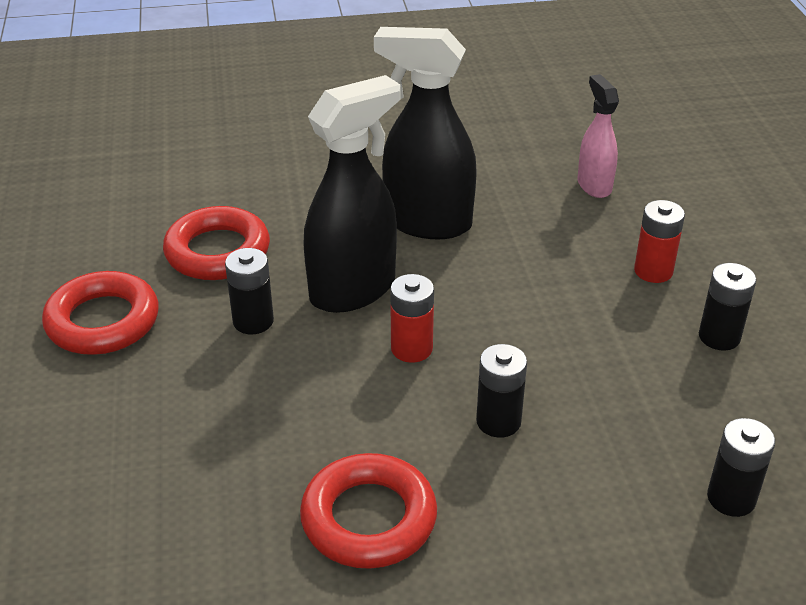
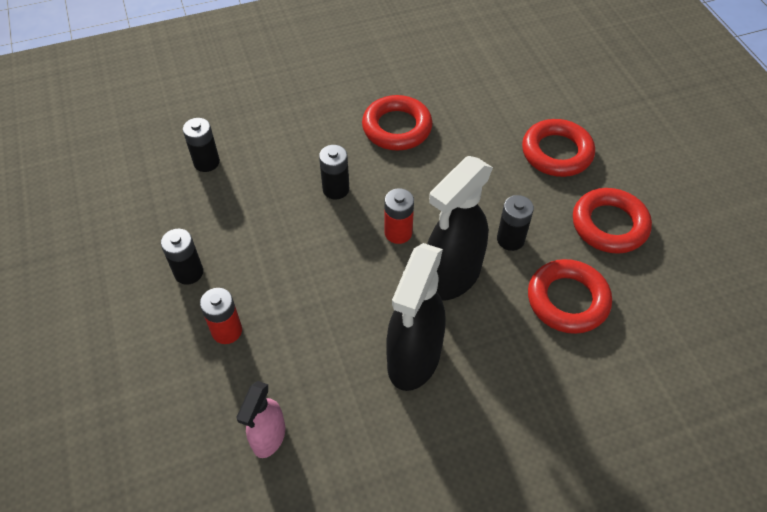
camera: 170 degrees right, 15 degrees up
black spray bottle [374,27,477,239] -> black spray bottle turned 105 degrees clockwise [386,243,445,391]
pink spray bottle [578,74,619,198] -> pink spray bottle turned 45 degrees clockwise [236,381,285,458]
none -> red ring [522,119,595,177]

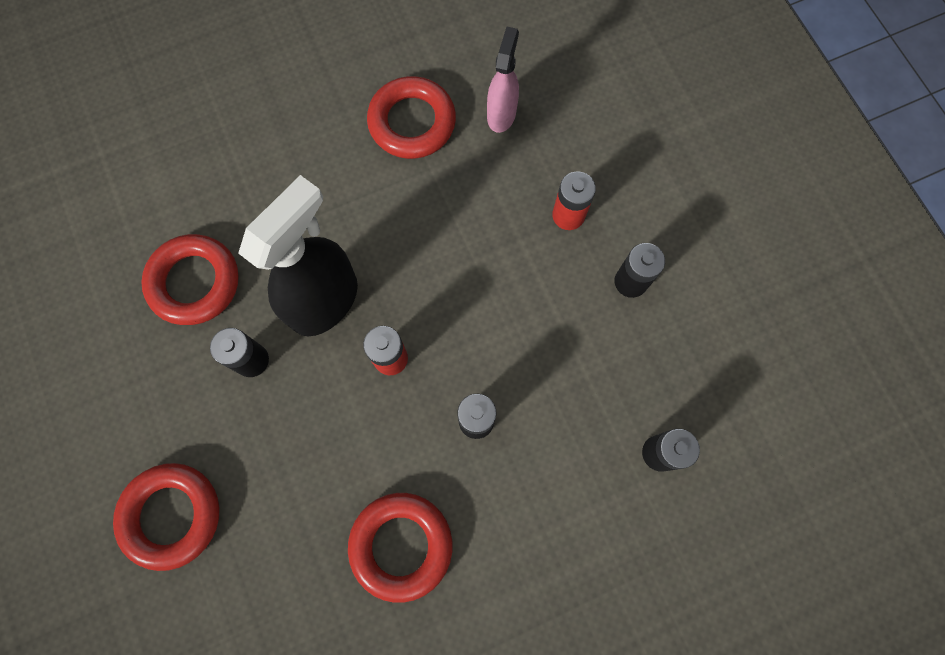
camera: 175 degrees right, 20 degrees up
black spray bottle [386,243,445,391] -> none
red ring [573,188,652,254] -> red ring moved to [367,76,456,159]

